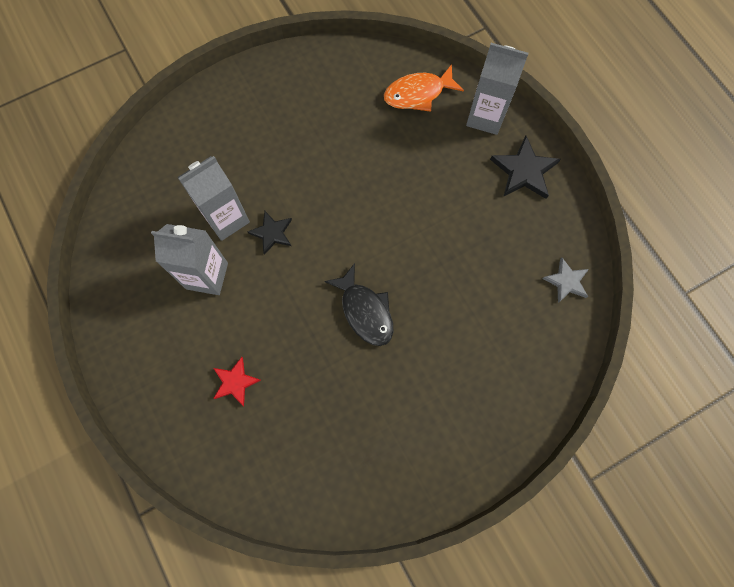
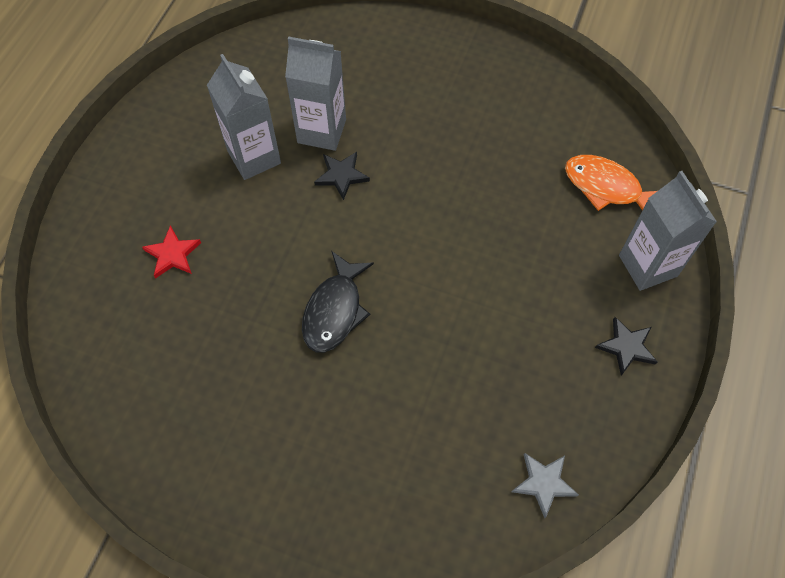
camera: 50 degrees right, 10 degrees down
black star [490,136,561,199] -> black star [595,317,657,376], size x0.65

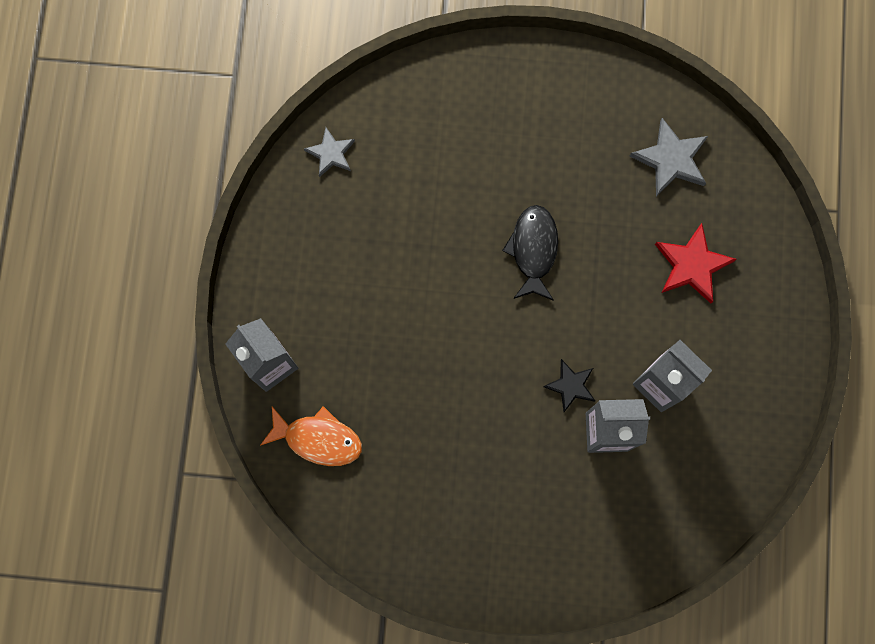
camera: 165 degrees right, 15 degrees up
red star [142,225,201,279] -> red star [655,223,737,303], size x1.55
black star [595,317,657,376] -> none
none -> grey star [630,118,708,196]

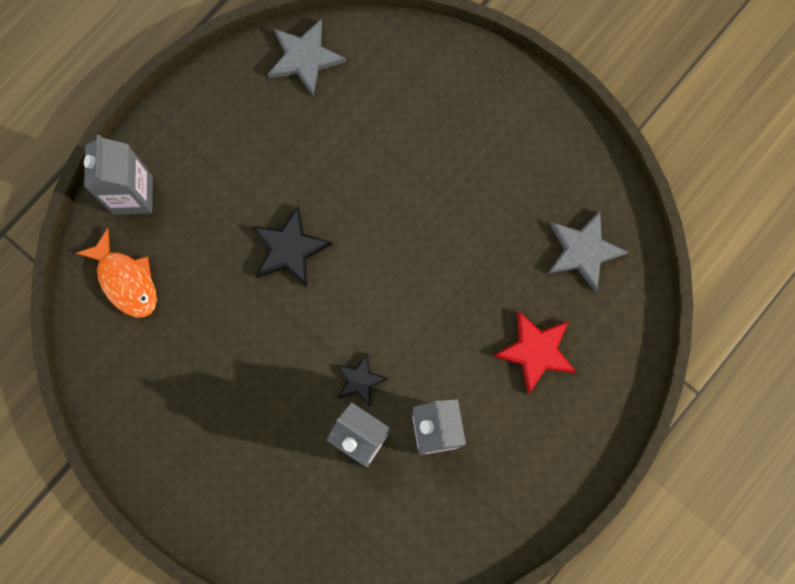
camera: 35 degrees right, 0 degrees up
grey star [304,127,355,177] -> grey star [268,19,346,96], size x1.55
black fish [502,205,558,301] -> none
none -> black star [252,207,333,287]

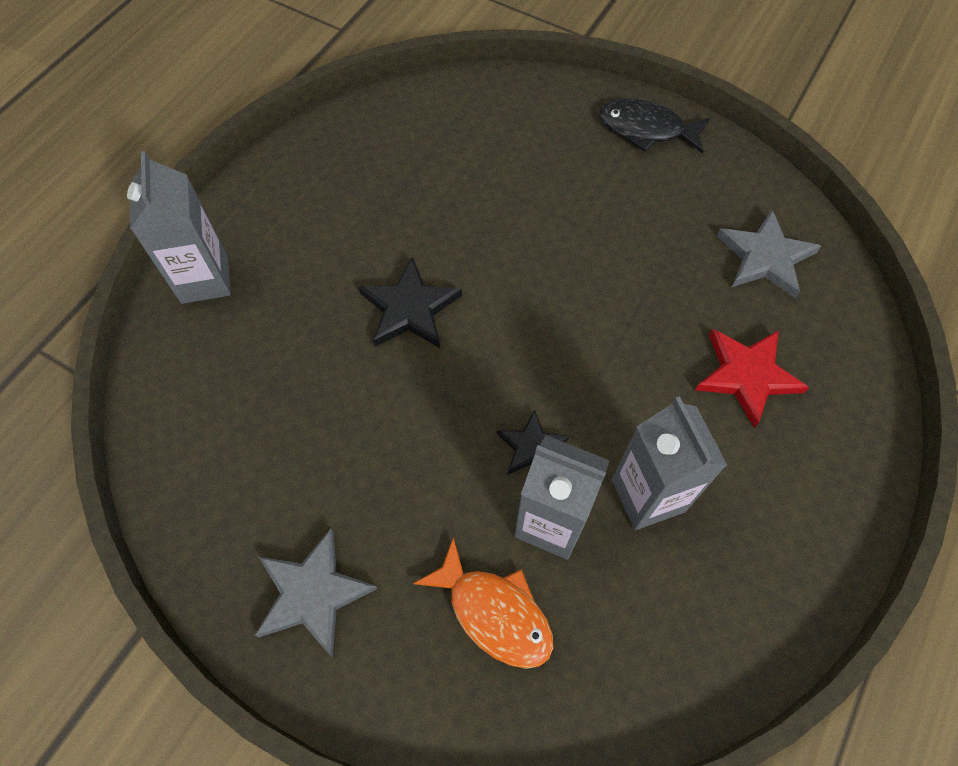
camera: 10 degrees left, 15 degrees down
orange fish [76,228,157,318] -> orange fish moved to [413,537,553,669]
grey star [268,19,346,96] -> grey star moved to [254,529,378,657]
none -> black fish [599,99,710,154]

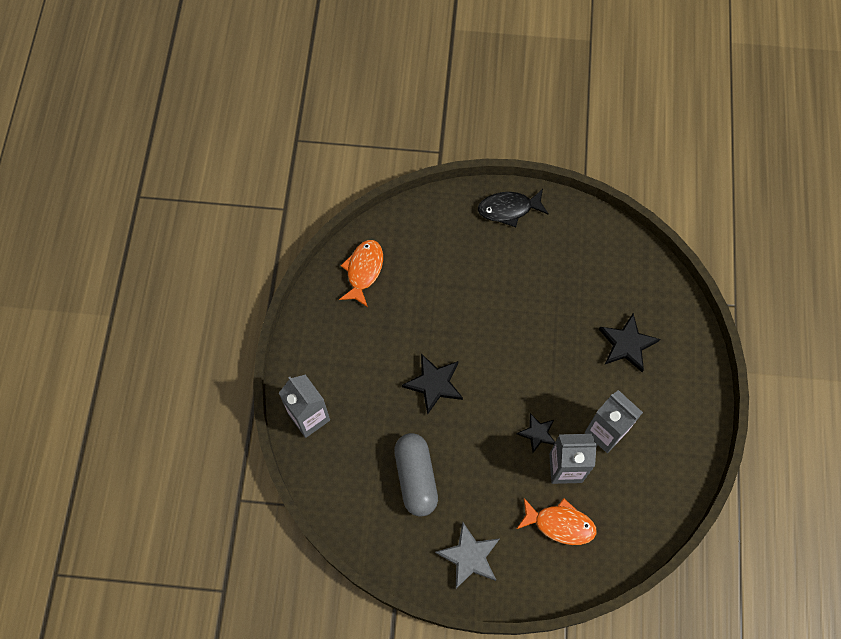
camera: 25 degrees left, 5 degrees up
red star [695,329,809,428] -> black star [599,313,660,372]
grey star [717,210,821,298] -> none
none -> orange fish [339,240,383,307]
none -> grey capsule [394,433,438,517]

